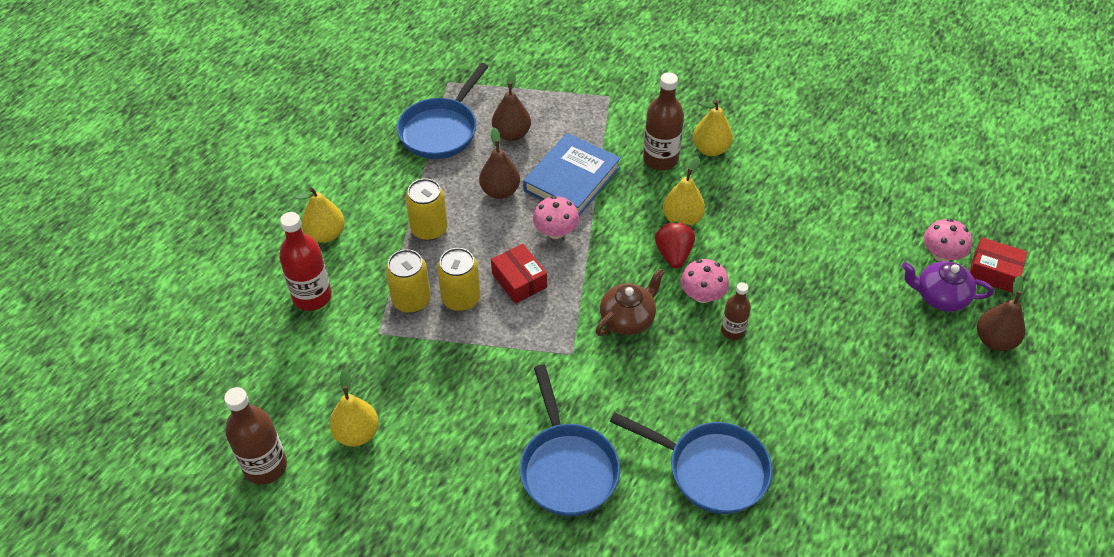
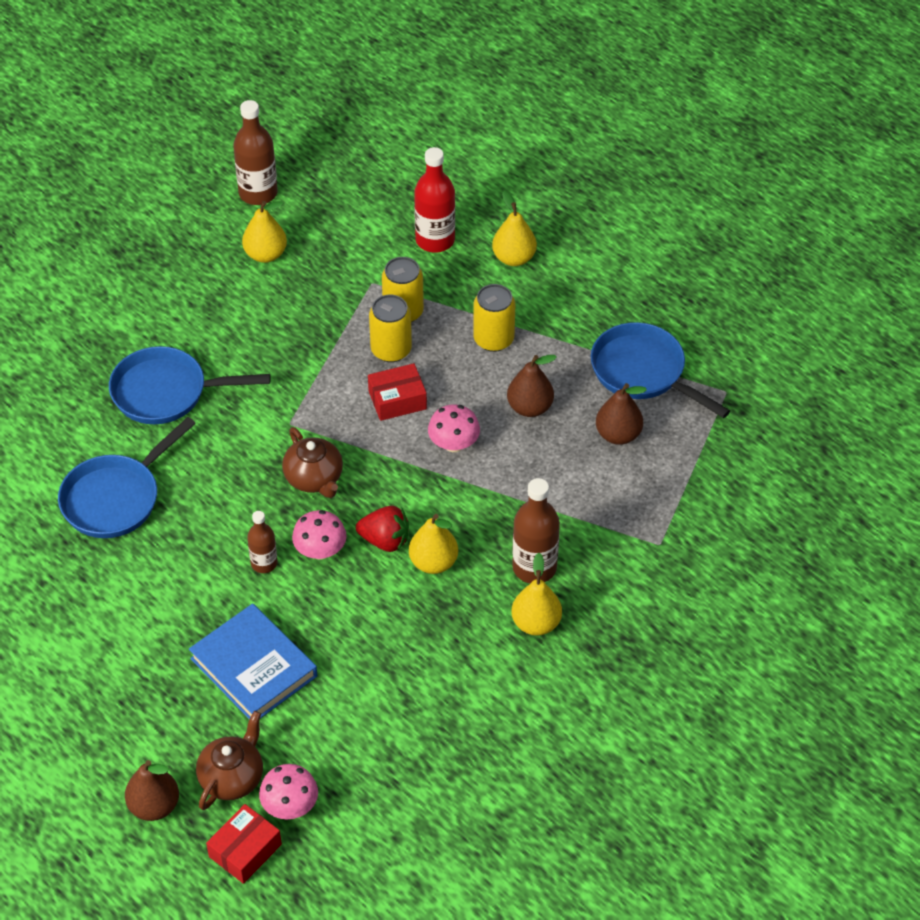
camera: 105 degrees right, 0 degrees up
blue book [523,133,621,216] -> blue book moved to [189,603,317,719]
purple teapot [902,261,994,312] -> brown teapot [196,711,263,810]

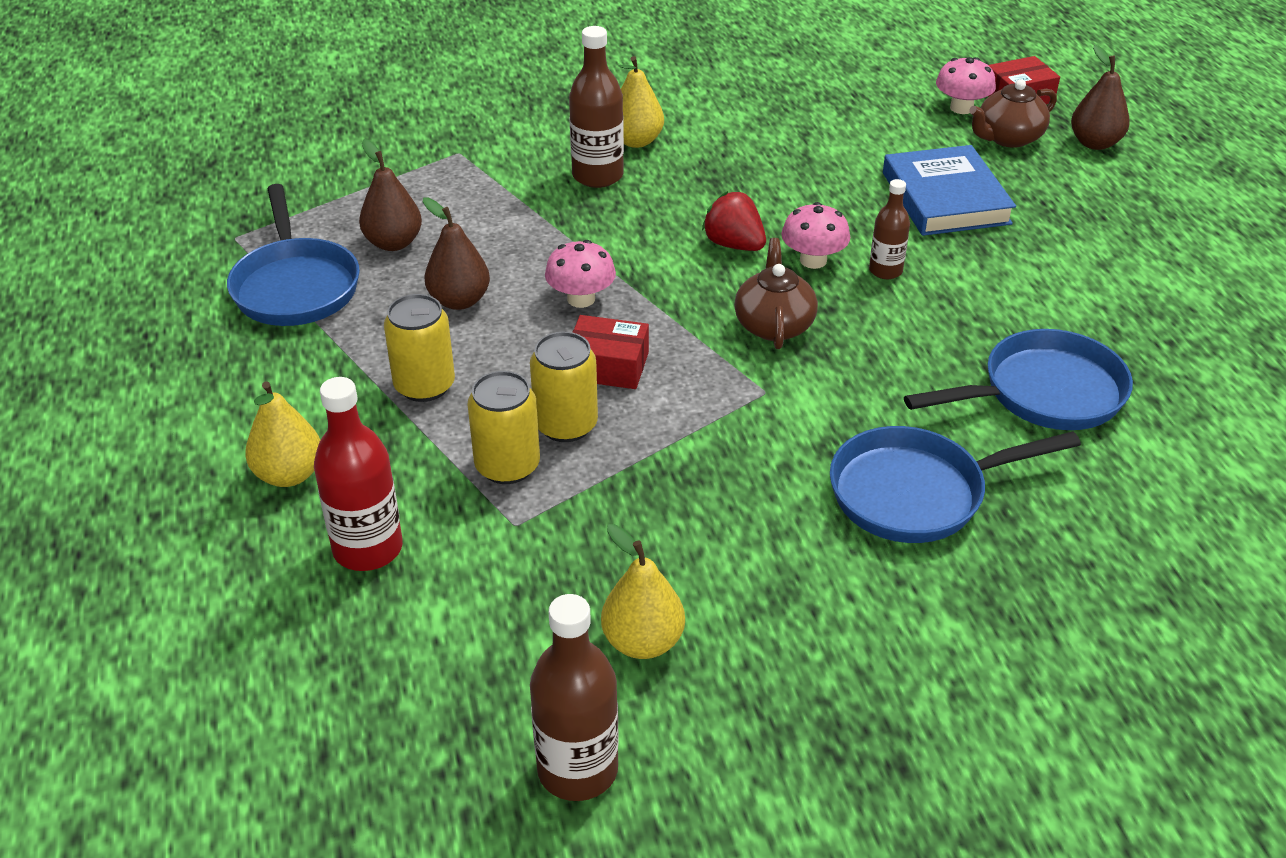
camera: 150 degrees left, 10 degrees down
blue pan [109,346,271,424] -> blue pan turned 135 degrees clockwise [830,426,1081,543]
yellow pear [409,514,458,574] -> none

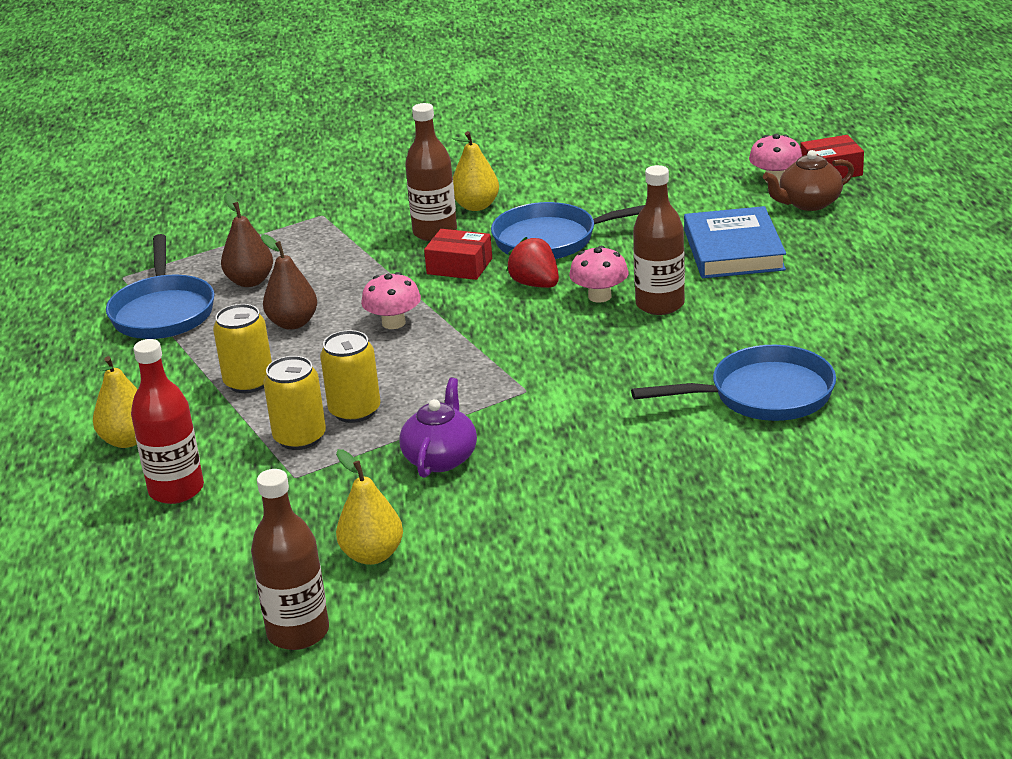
camera: 10 degrees right, 10 degrees down
red box [572,315,649,389] -> red box moved to [424,229,492,280]
brown teapot [734,238,818,349] -> none
blue pan [830,426,1081,543] -> blue pan moved to [491,202,645,259]
brown bottle [869,179,910,279] -> brown bottle [633,165,685,315], size x1.66
brown pear [1071,45,1130,150] -> none
none -> purple teapot [399,378,477,478]

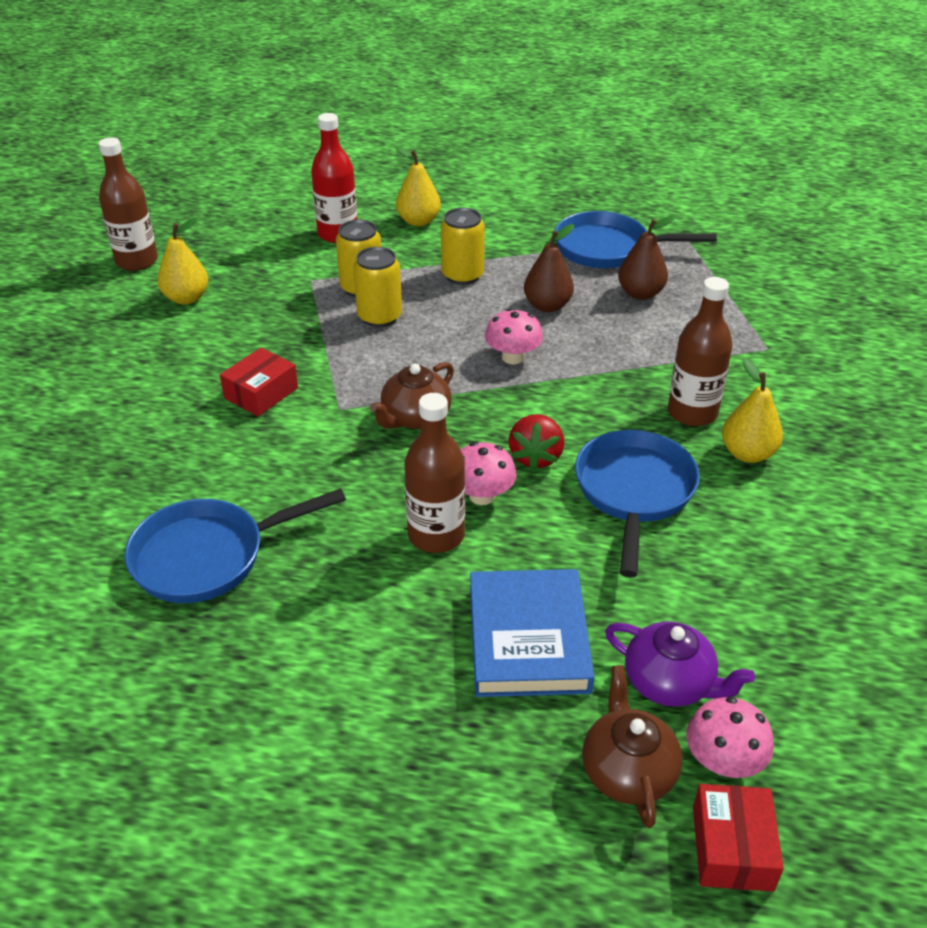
camera: 105 degrees right, 10 degrees up
purple teapot [399,378,477,478] -> purple teapot moved to [605,622,755,707]
red box [424,229,492,280] -> red box moved to [220,348,298,416]
red strawberry [506,237,559,288] -> red strawberry turned 120 degrees clockwise [508,414,564,471]
blue pan [631,345,836,421] -> blue pan turned 60 degrees clockwise [125,488,346,603]
blue book [684,206,786,278] -> blue book turned 75 degrees clockwise [470,569,594,697]
none -> brown teapot [370,362,454,429]

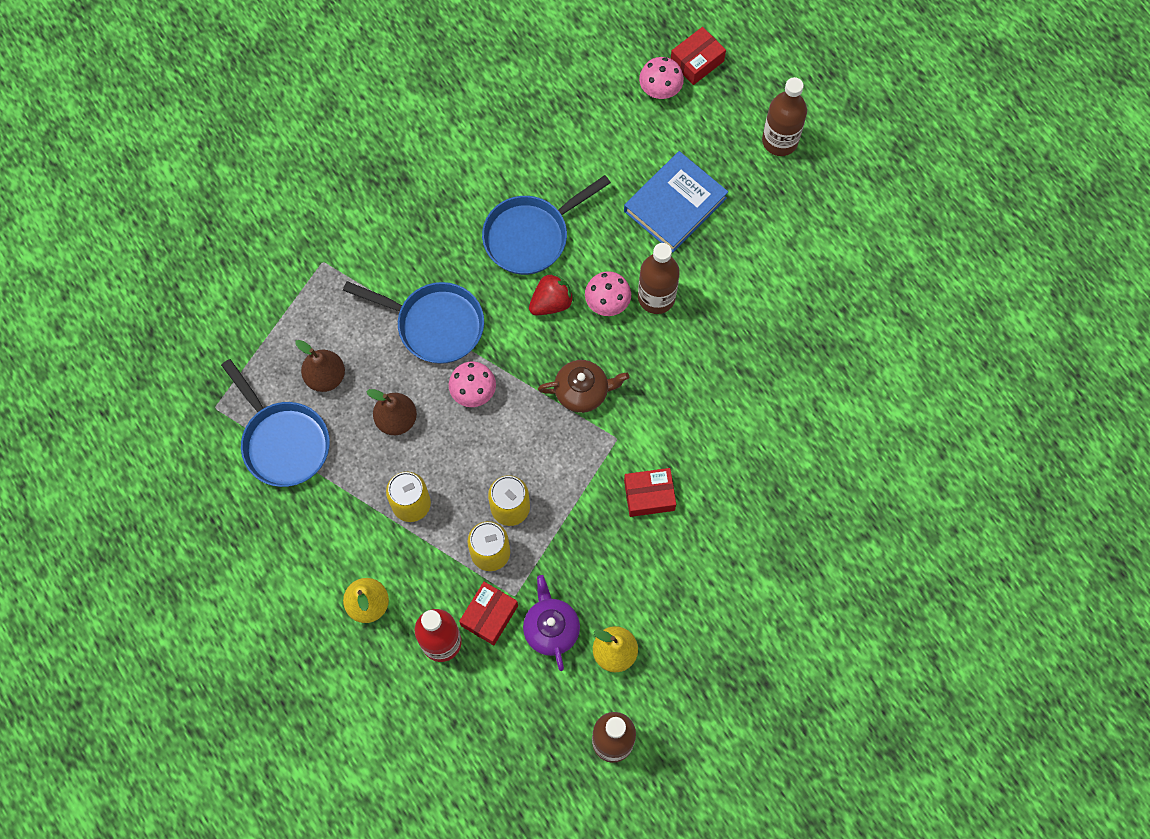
camera: 135 degrees left, 30 degrees up
blue pan [125,488,346,603] -> blue pan moved to [343,281,484,364]
brown teapot [582,665,682,828] -> none
purple teapot [605,622,755,707] -> purple teapot moved to [523,575,580,671]
brown bottle [668,277,732,426] -> brown bottle moved to [762,77,807,156]
yellow pear [722,358,783,463] -> none
none -> red box [459,582,518,645]

